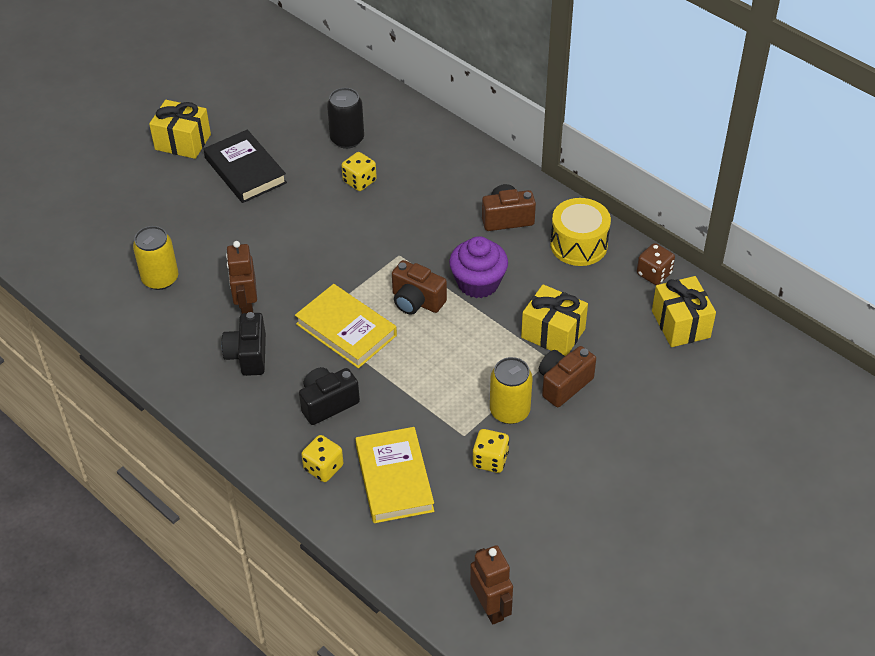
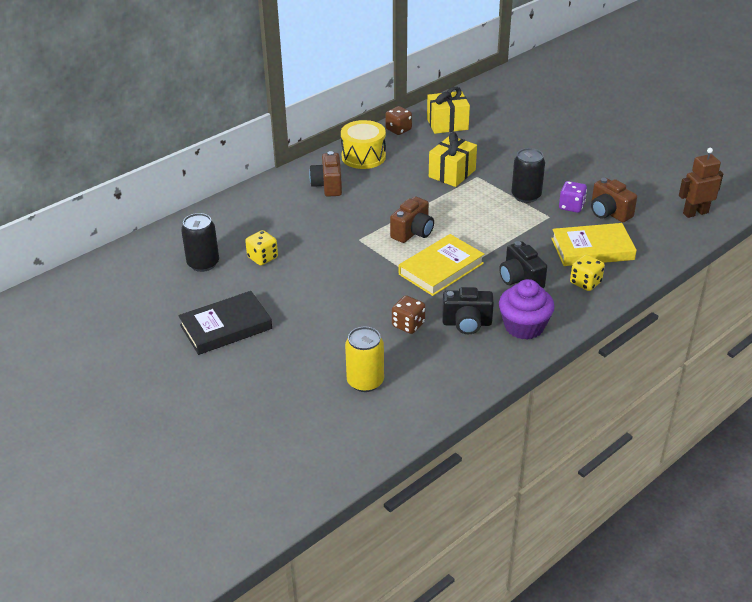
camera: 85 degrees left, 10 degrees down
yellow gift [149,100,211,159] -> none
brown robot [226,241,257,314] -> brown dice [392,295,426,334]
purple cupcake [449,236,508,298] -> purple cupcake moved to [499,279,554,340]
yellow dice [472,429,509,473] -> purple dice [559,181,587,213]
yellow can [490,357,533,424] -> black can [511,148,545,203]
brown camera [539,346,596,407] -> brown camera moved to [591,178,637,222]

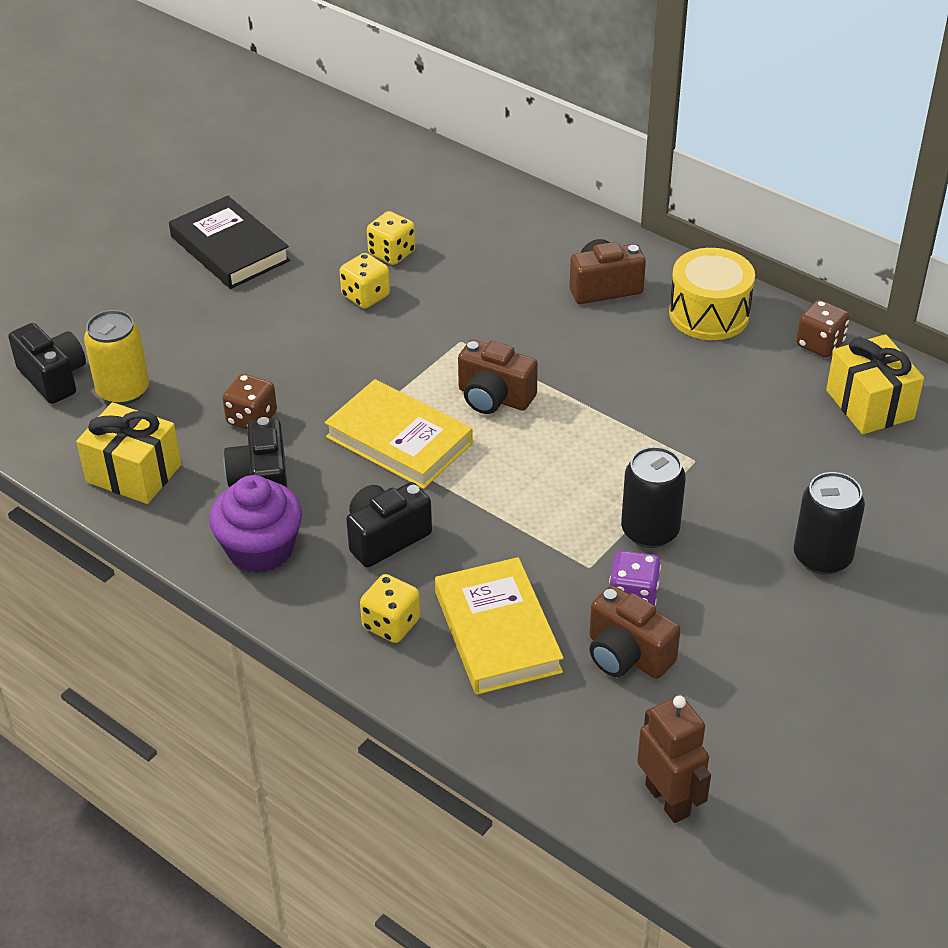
camera: 80 degrees right, 5 degrees up
black can [181,213,219,272] -> black can moved to [794,472,865,575]
yellow gift [429,132,477,187] -> yellow gift moved to [76,402,181,504]
brown camera [591,178,637,222] -> brown camera turned 90 degrees counterclockwise [589,585,681,679]
none -> black camera [8,323,86,404]
none -> yellow dice [340,253,390,309]

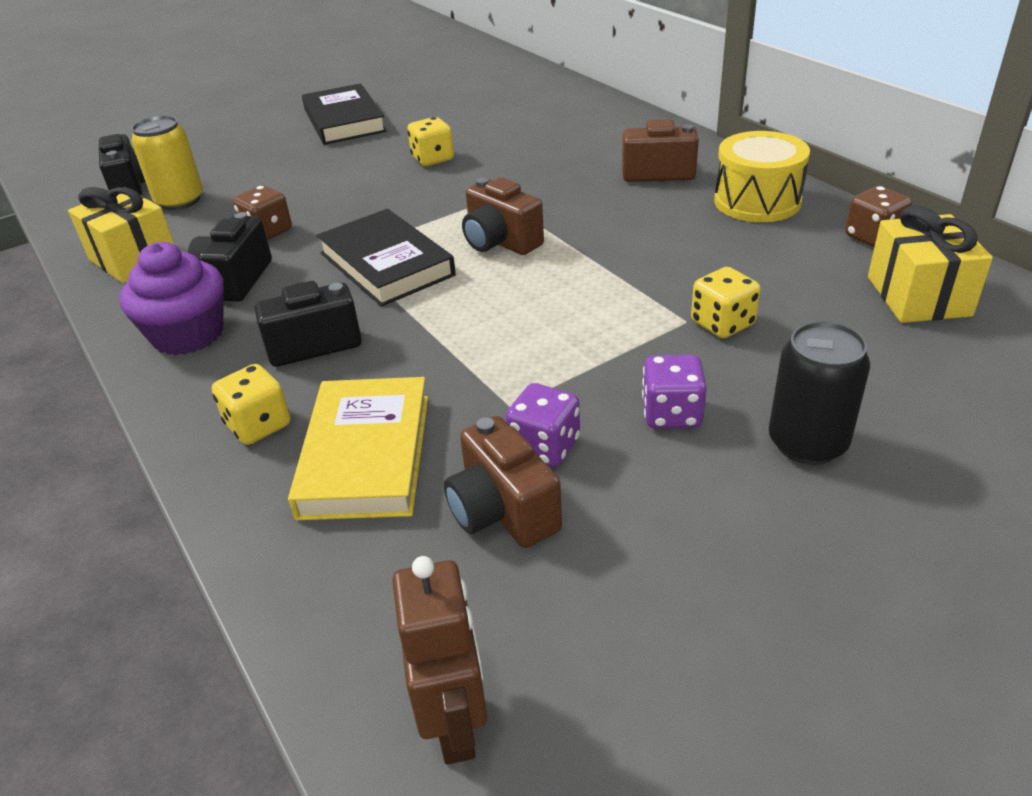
camera: 20 degrees right, 5 degrees down
yellow book [325,379,473,489] -> black book [316,209,456,307]
yellow dice [367,211,415,265] -> yellow dice moved to [691,267,761,338]
black can [621,447,686,548] -> none
none -> purple dice [642,355,707,428]

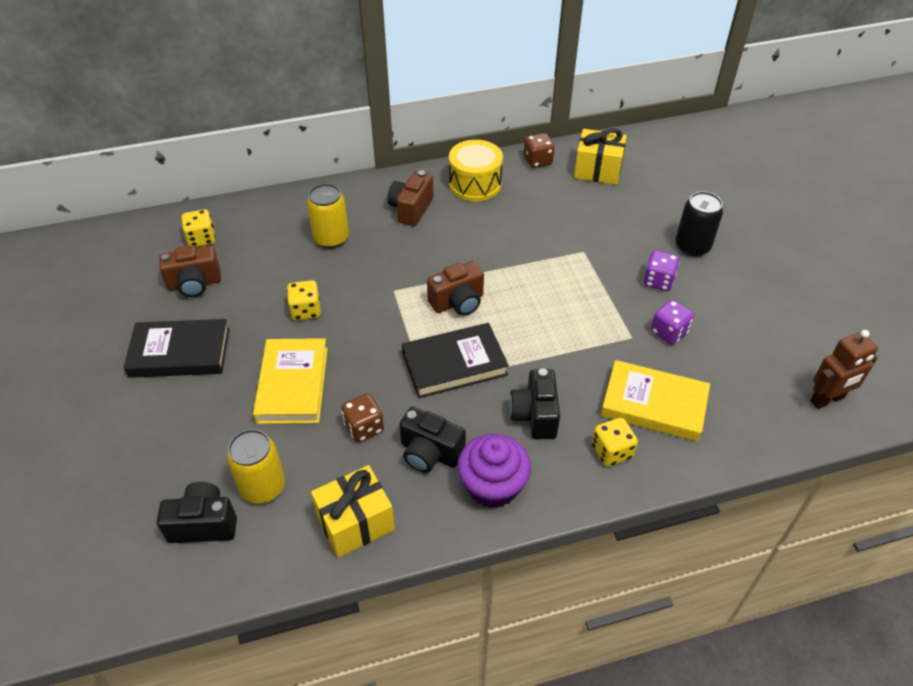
camera: 75 degrees left, 10 degrees up
brown robot [392,556,487,765] -> brown robot turned 150 degrees clockwise [810,330,878,409]
brown camera [444,416,562,548] -> brown camera moved to [159,245,221,297]
yellow dice [691,267,761,338] -> yellow dice moved to [181,209,216,247]
none -> yellow book [253,338,328,424]
none -> yellow can [307,184,349,248]

